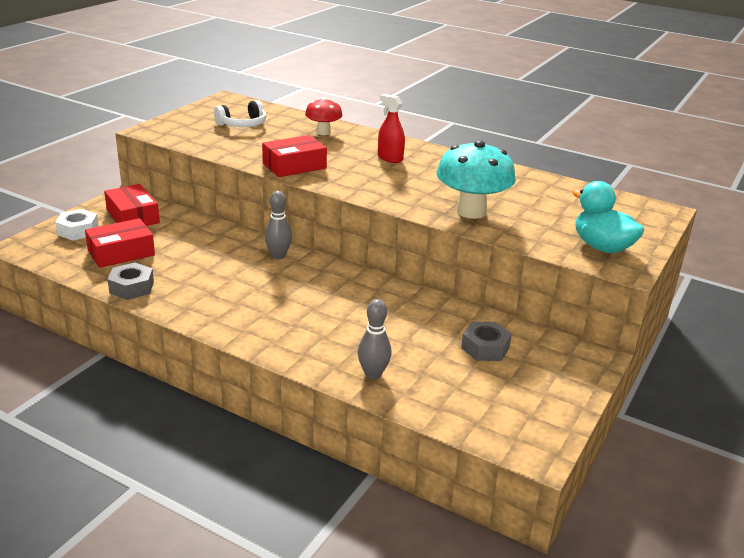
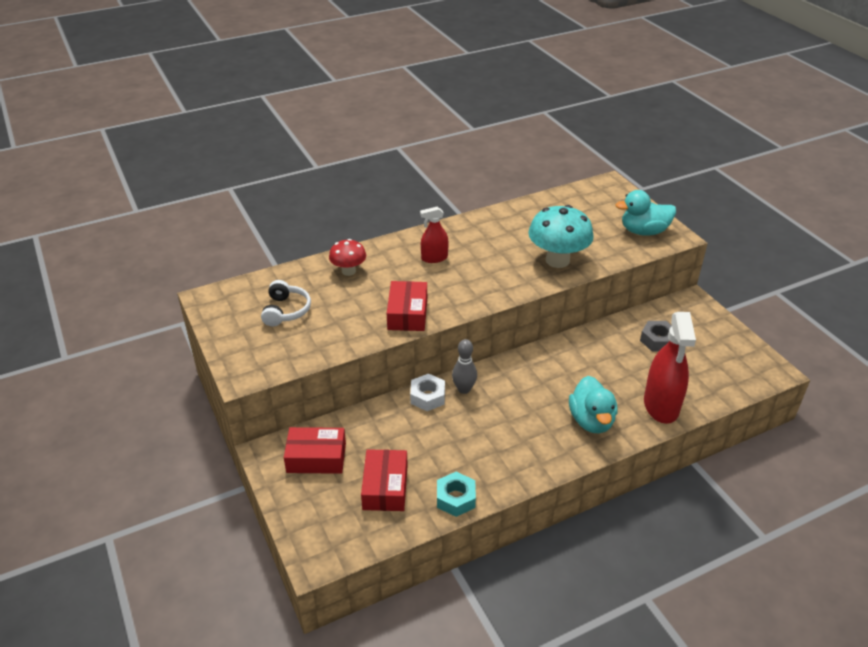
camera: 55 degrees left, 10 degrees up
white nut [55,209,99,240] -> white nut moved to [410,374,445,411]
grey nut [108,262,154,300] -> turquoise nut [437,472,476,517]
grey bowling pin [358,299,392,379] -> red spray bottle [644,312,696,424]
none -> turquoise duck [569,376,617,433]

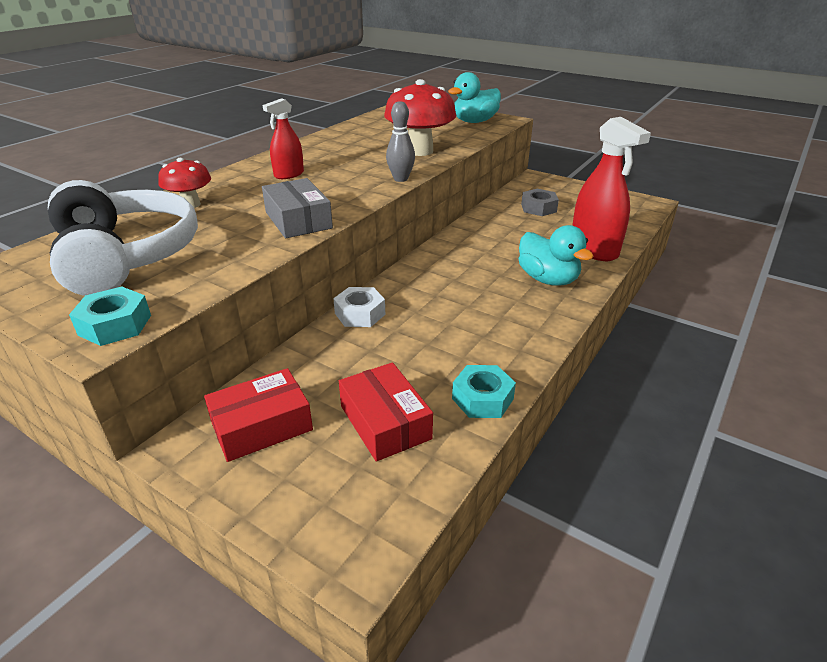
camera: 30 degrees left, 5 degrees down
white headphones [261,280,311,327] -> white headphones [48,180,198,296], size x1.97
red box [387,281,427,331] -> grey box [262,178,333,238]
grey bowling pin [452,339,477,394] -> grey bowling pin moved to [386,101,415,182]
turquoise mushroom [528,205,594,268] -> red mushroom [384,79,456,156]
none -> turquoise nut [69,287,151,346]

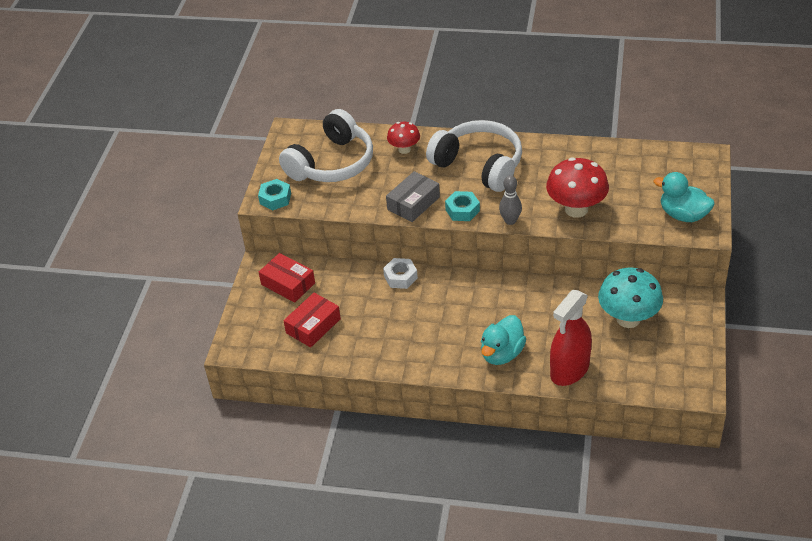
camera: 70 degrees right, 10 degrees up
red spray bottle [263,98,304,179] -> white headphones [426,120,522,192]
turquoise nut [452,365,516,418] -> turquoise nut moved to [445,191,480,221]
grey nut [521,189,559,216] -> turquoise mushroom [598,267,663,328]

